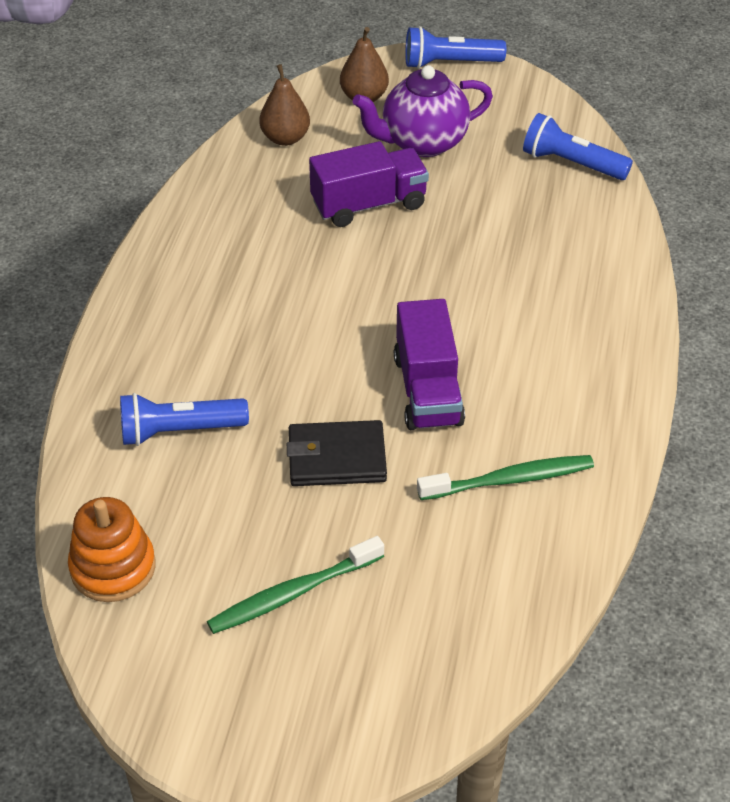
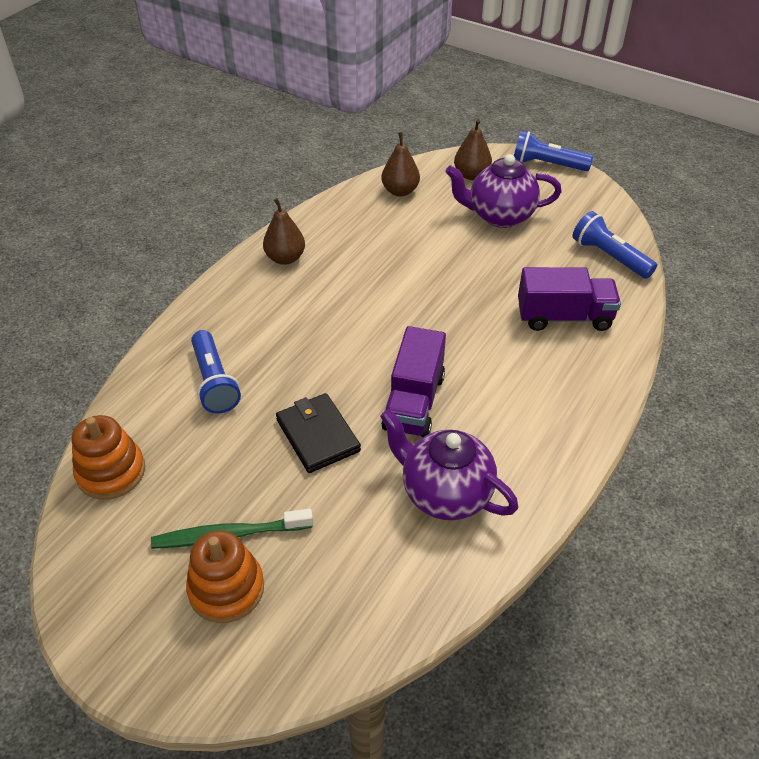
camera: 20 degrees right, 0 degrees up
blue flashlight [120,393,249,446] -> blue flashlight turned 120 degrees counterclockwise [191,330,241,413]
black wallet [287,420,387,486] -> black wallet turned 45 degrees clockwise [276,393,361,473]
purple truck [309,141,429,227] -> purple truck moved to [518,267,621,331]
green toothbrush [417,455,594,500] -> purple teapot [380,409,519,520]
none -> orange stacking toy [186,530,264,623]
none -> brown pear [263,198,305,265]

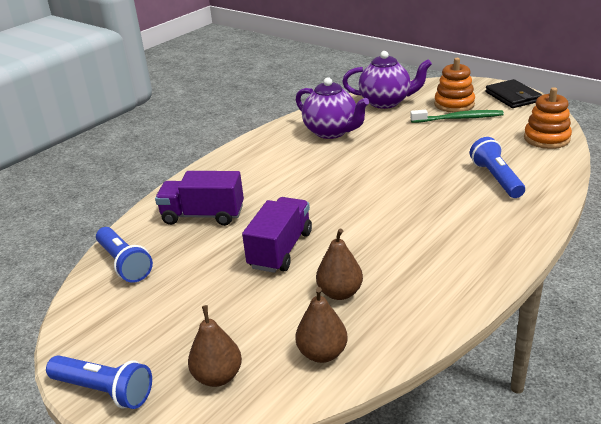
camera: 170 degrees left, 15 degrees down
brown pear [263,198,305,265] -> brown pear moved to [316,229,363,300]
black wallet [276,393,361,473] -> black wallet moved to [485,79,542,108]
purple truck [381,326,446,437] -> purple truck moved to [242,197,312,273]
purple teapot [446,154,562,228] -> purple teapot moved to [342,51,432,109]

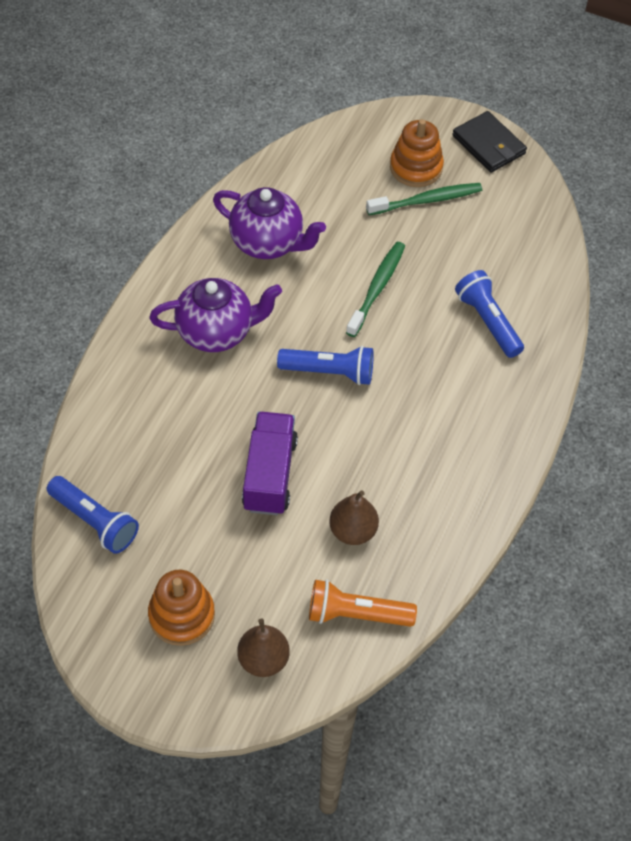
camera: 20 degrees left, 25 degrees up
blue flashlight [46,355,152,409] -> blue flashlight moved to [277,346,374,385]
purple truck [155,171,244,226] -> none
brown pear [295,287,348,363] -> orange flashlight [309,580,417,627]
purple teapot [342,51,432,109] -> purple teapot moved to [149,278,282,352]
orange stacking toy [524,87,572,149] -> orange stacking toy moved to [148,570,215,646]
none -> green toothbrush [346,242,405,337]

